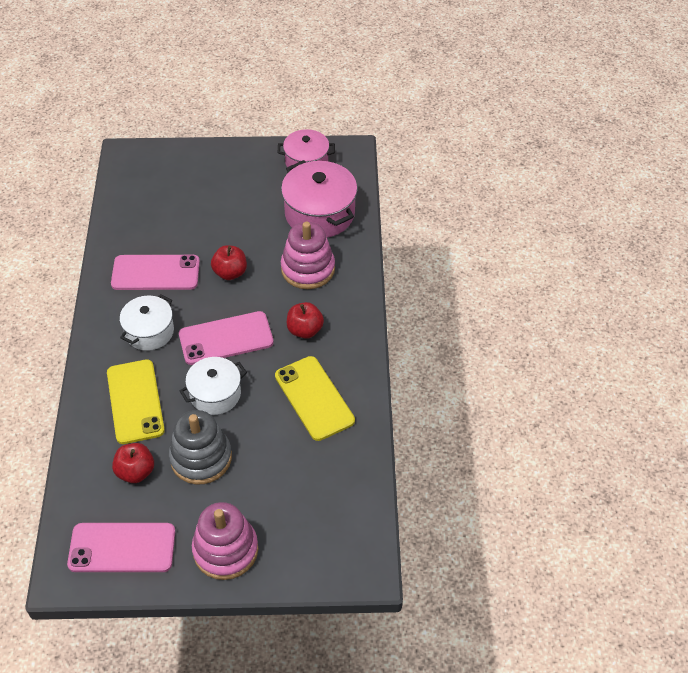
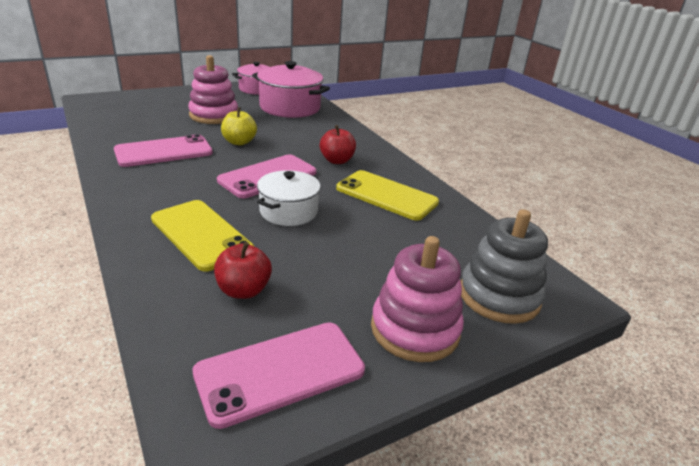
camera: 30 degrees left, 20 degrees down
white pot [120,294,174,351] -> none
grey stacking toy [169,410,232,485] -> grey stacking toy moved to [461,209,548,324]
red apple [211,245,247,280] -> yellow apple [221,107,257,145]
pink stacking toy [281,222,335,289] -> pink stacking toy moved to [188,55,238,124]

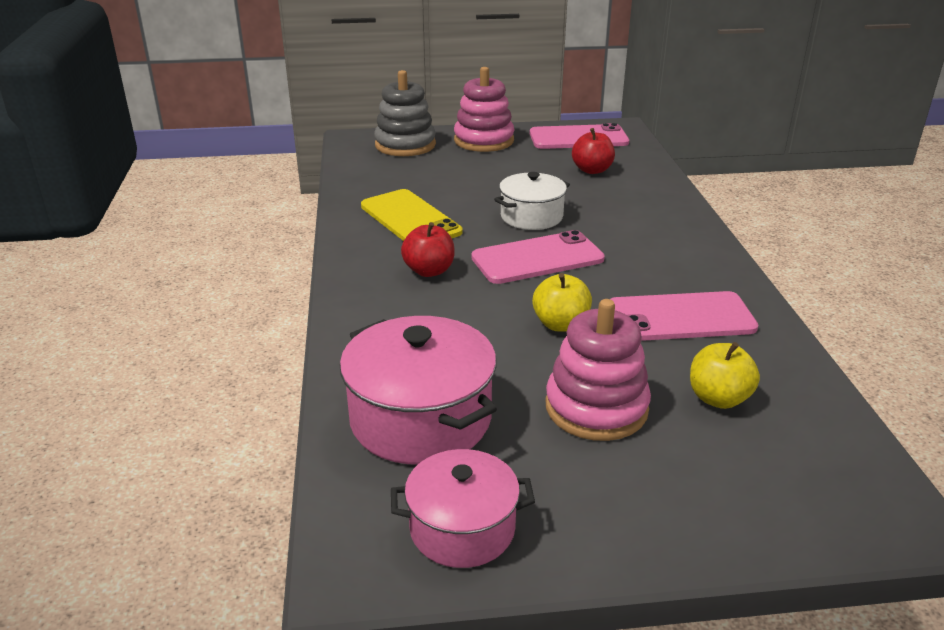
camera: 155 degrees left, 0 degrees up
yellow phone [151,200,254,271] -> none
none -> yellow apple [690,342,760,409]

